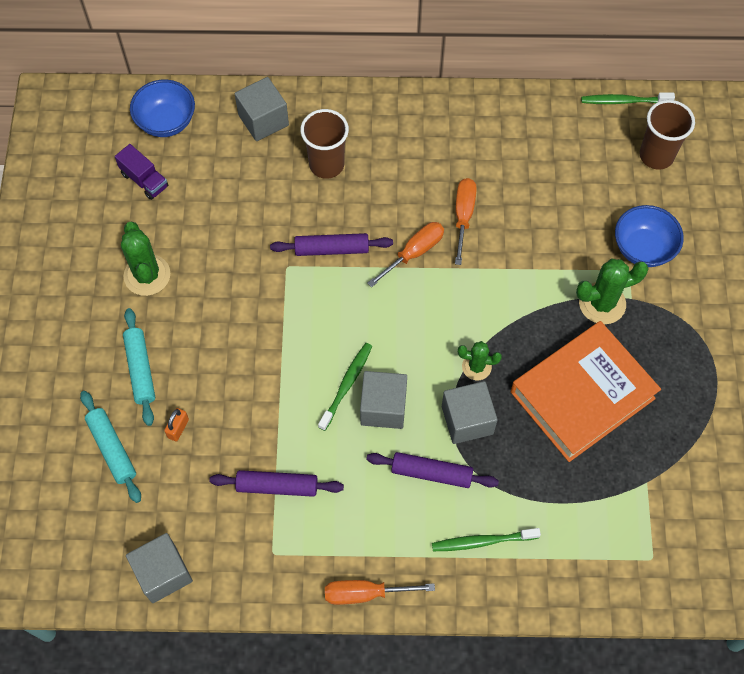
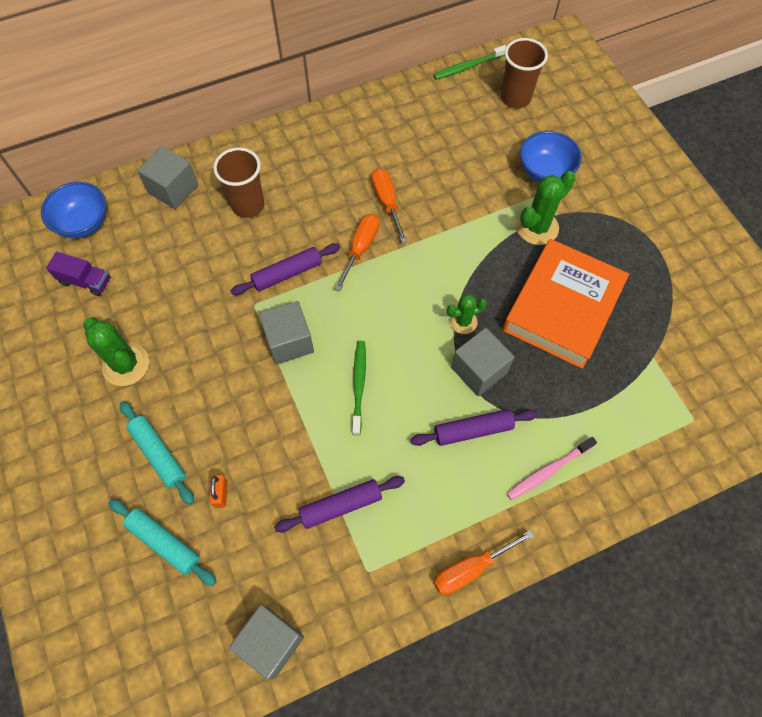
camera: 25 degrees left, 0 degrees up
grey cube [360,371,407,429] -> grey cube moved to [259,301,314,365]
green toothbrush [432,528,541,551] -> pink toothbrush [507,437,597,500]

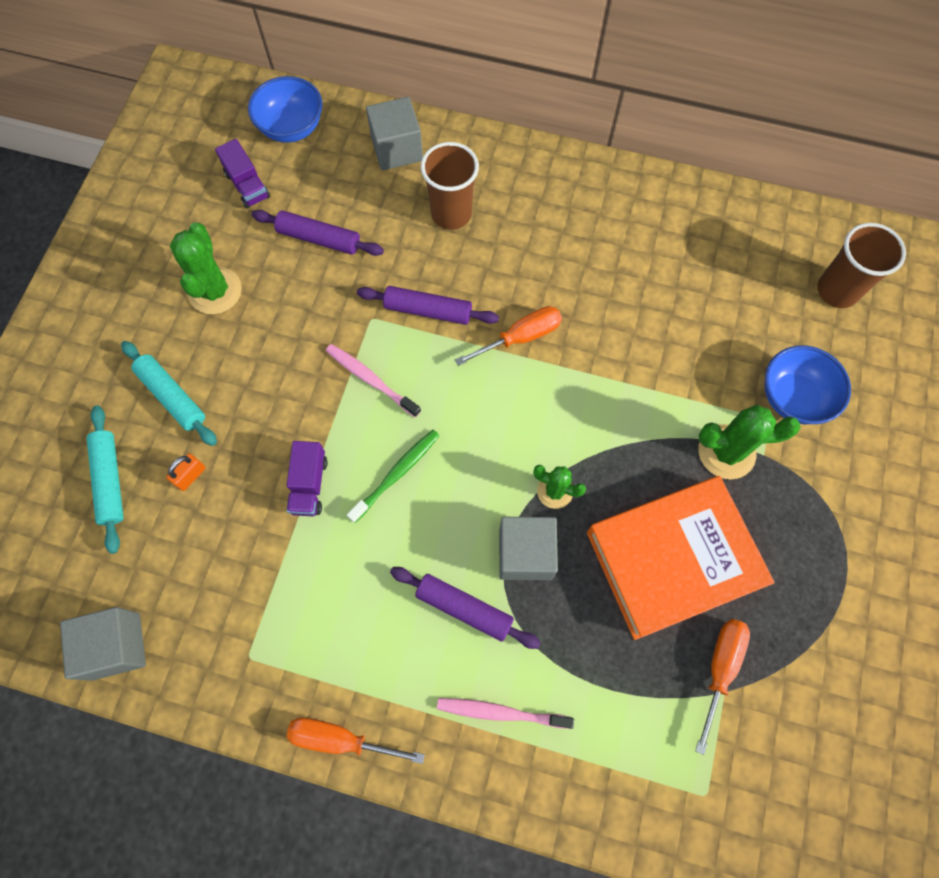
camera: 40 degrees right, 5 degrees up
turquoise rolling pin [120,401,194,505] -> turquoise rolling pin turned 45 degrees counterclockwise [121,341,217,446]
grey cube [259,301,314,365] -> pink toothbrush [326,344,421,418]
purple rolling pin [274,476,405,532] -> purple rolling pin moved to [252,210,384,256]
orange screwdriver [371,168,408,243] -> orange screwdriver moved to [695,619,750,755]
green toothbrush [434,45,507,80] -> none
none -> purple truck [287,441,328,516]

